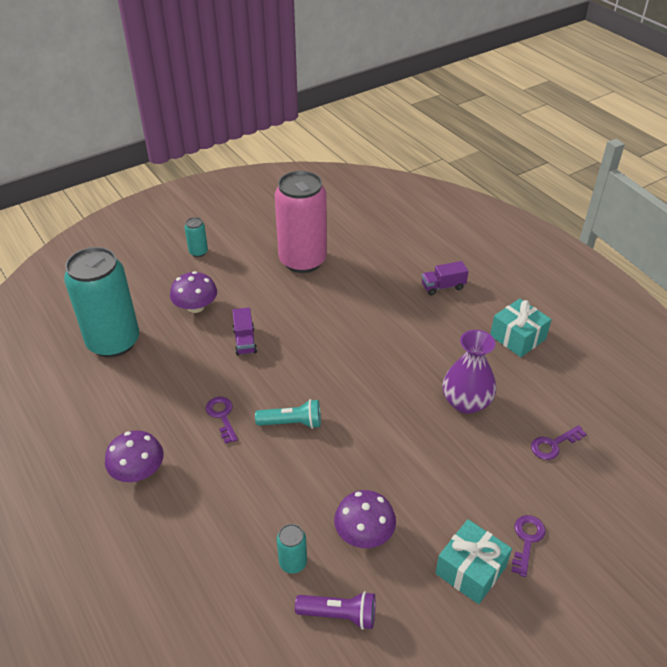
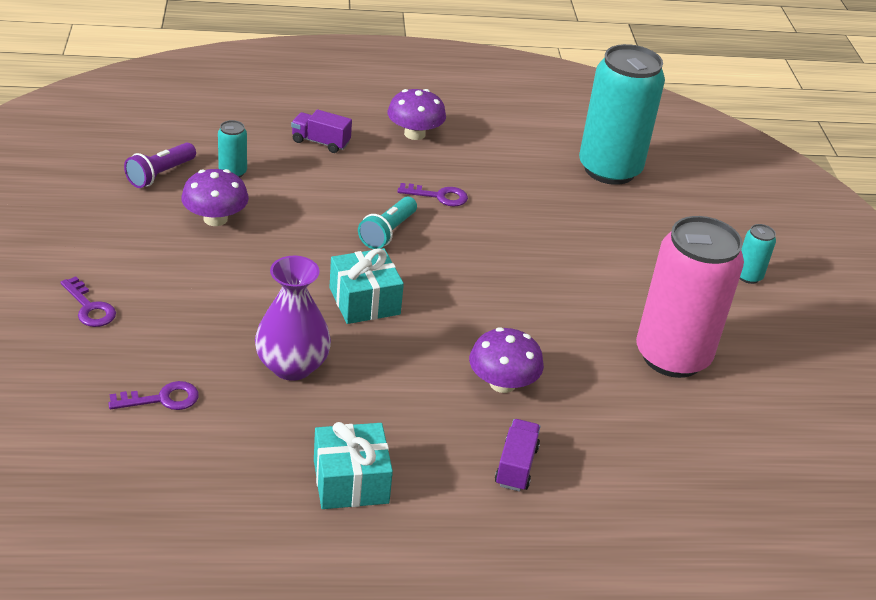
camera: 115 degrees right, 5 degrees down
purple mushroom [170,271,217,313] -> purple mushroom moved to [469,327,544,393]
purple truck [232,307,257,355] -> purple truck moved to [291,109,352,153]
turquoise gift [435,519,512,604] -> turquoise gift moved to [329,248,404,324]
purple key [531,425,587,460] -> purple key turned 75 degrees clockwise [108,381,199,410]

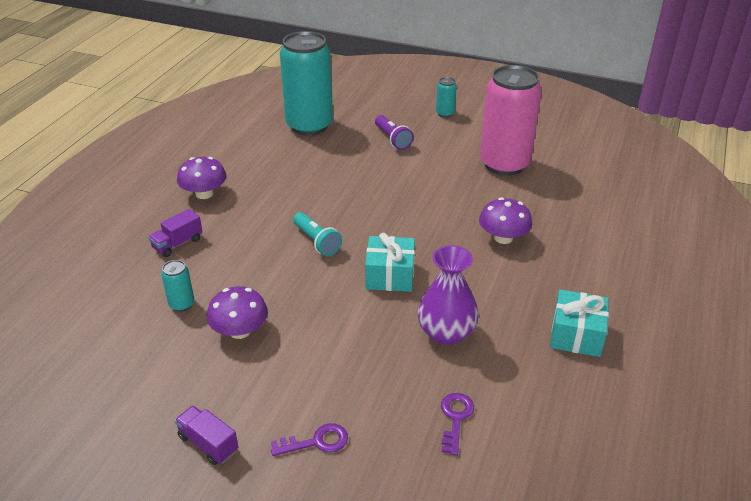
camera: 60 degrees left, 0 degrees up
purple flashlight [124,143,196,188] -> purple flashlight moved to [375,115,414,150]
purple key [397,183,468,207] -> none
purple truck [495,419,540,492] -> purple truck moved to [175,406,238,465]

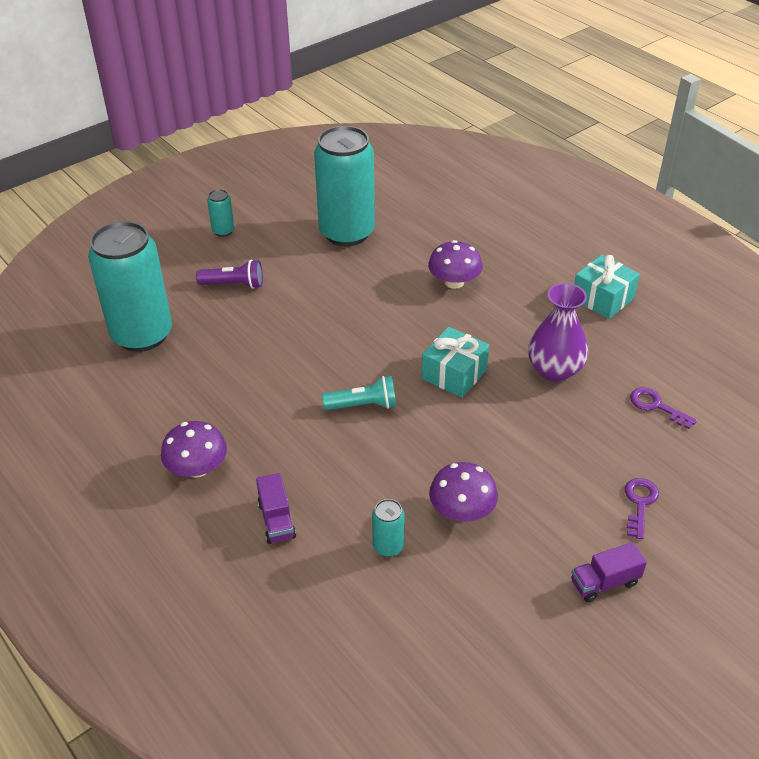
camera: 60 degrees left, 5 degrees up
pink can [480,65,542,176] -> turquoise can [314,126,375,246]

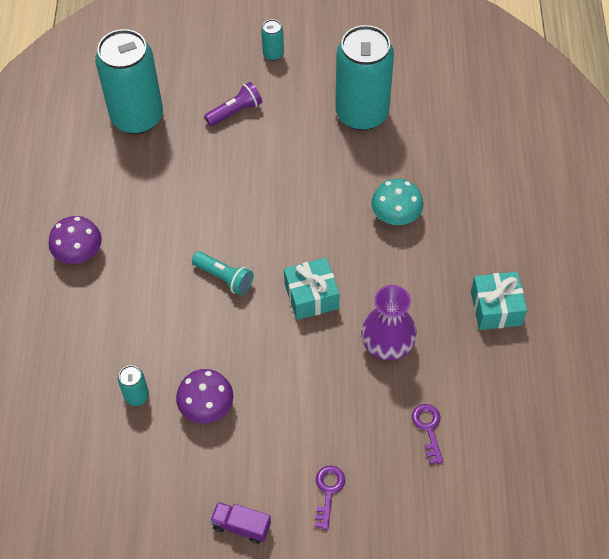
camera: 40 degrees right, 15 degrees up
purple flashlight [196,259,263,289] -> purple flashlight turned 75 degrees counterclockwise [204,82,262,126]
purple truck [256,473,296,544] -> none
purple mushroom [428,240,483,289] -> turquoise mushroom [371,179,423,225]
purple key [625,478,659,539] -> purple key turned 45 degrees counterclockwise [315,466,345,530]

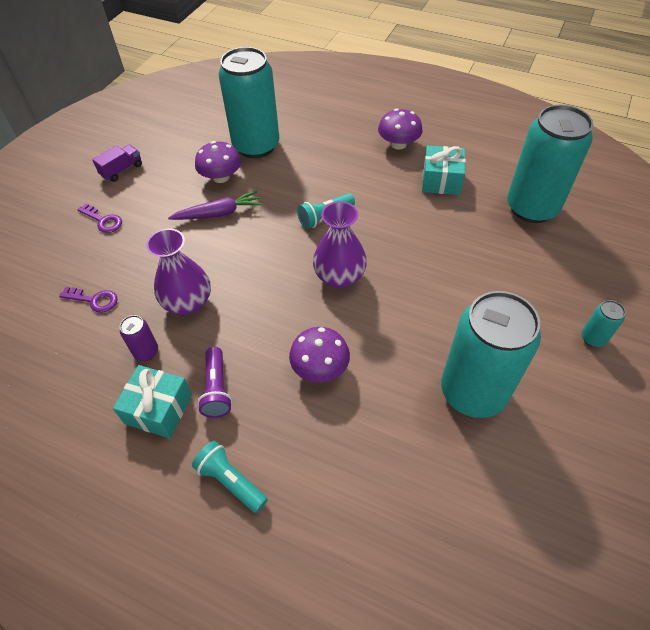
camera: 115 degrees right, 5 degrees down
turquoise can [118,365,149,406] -> turquoise can [218,47,279,158], size x2.45
purple flashlight [204,82,262,126] -> purple flashlight moved to [198,347,232,418]
turquoise gift [284,258,340,320] -> turquoise gift moved to [422,146,466,195]
turquoise mushroom [371,179,423,225] -> purple mushroom [289,327,350,383]
none -> purple can [120,315,158,361]
none -> purple carrot [168,190,262,220]
none -> turquoise flashlight [192,441,268,513]
none -> purple vase [313,201,367,288]

